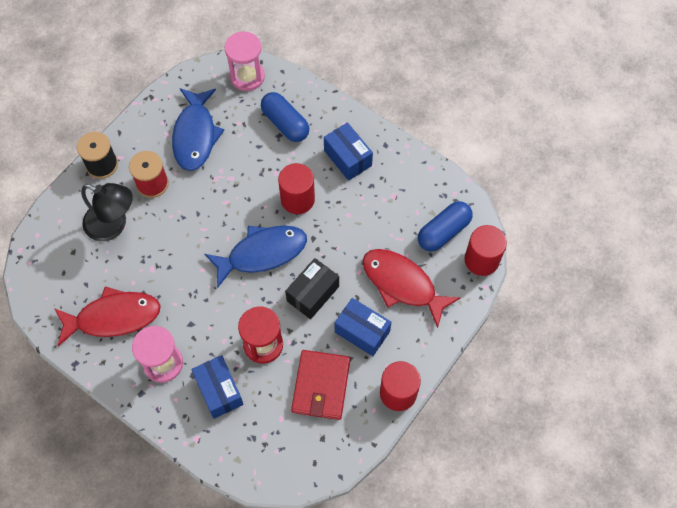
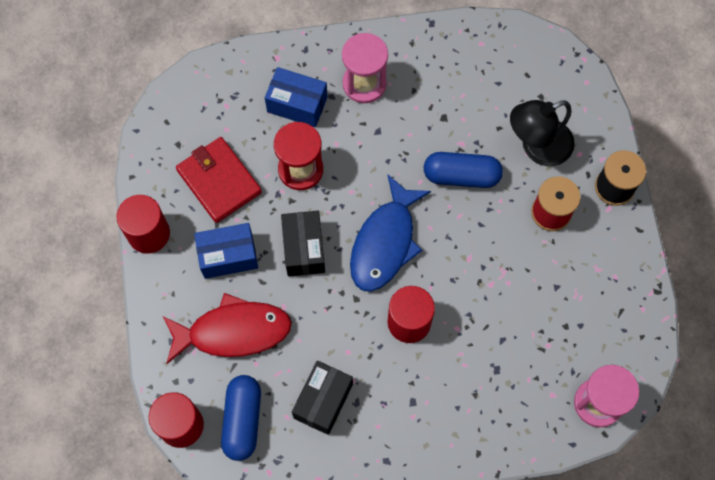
camera: 135 degrees right, 5 degrees up
red fish [54,287,161,346] -> none
blue fish [172,88,224,171] -> none
blue capsule [261,92,309,142] -> blue capsule moved to [424,152,503,188]
blue box [324,122,373,181] -> none
none -> black box [292,361,353,435]

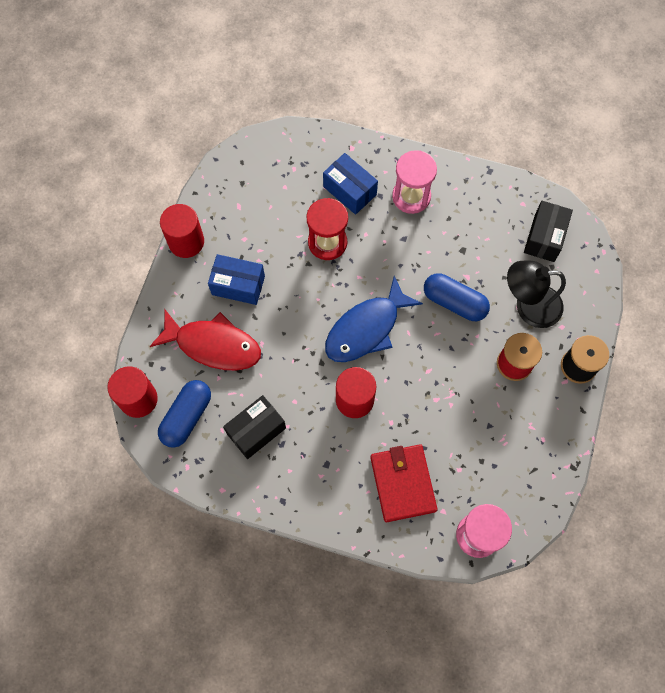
camera: 25 degrees right, 0 degrees up
red wallet [176,137,262,223] -> red wallet moved to [370,444,437,522]
black box [281,211,325,277] -> black box moved to [524,201,573,262]

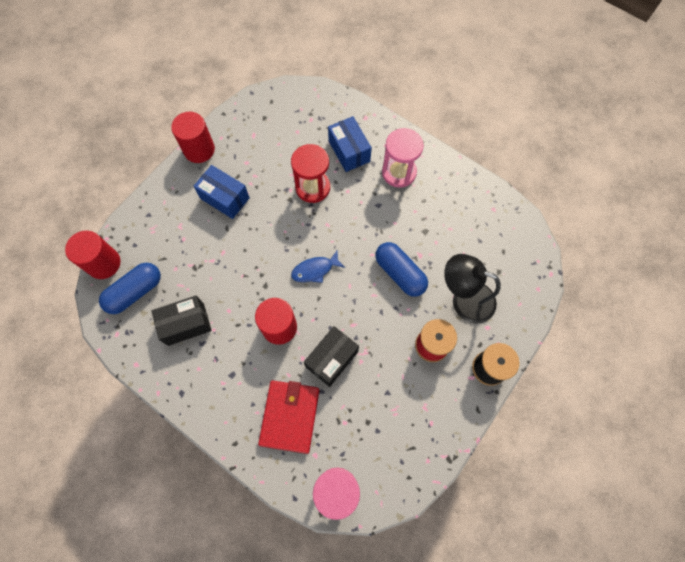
camera: 20 degrees right, 0 degrees up
red fish [150,310,261,371] -> none
blue fish [325,276,423,362] -> blue fish [291,251,345,283], size x0.54
black box [524,201,573,262] -> black box moved to [304,326,359,387]

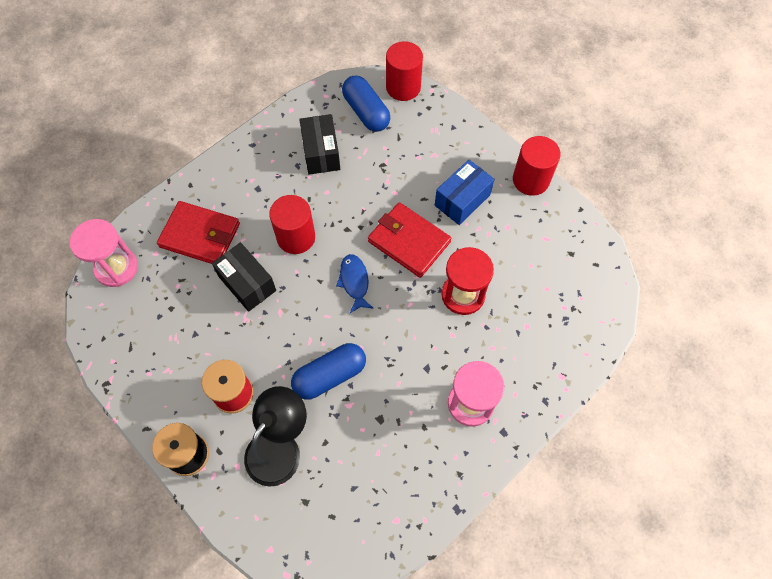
camera: 100 degrees right, 5 degrees down
blue box [328,116,372,172] -> none
none -> red wallet [368,202,451,278]

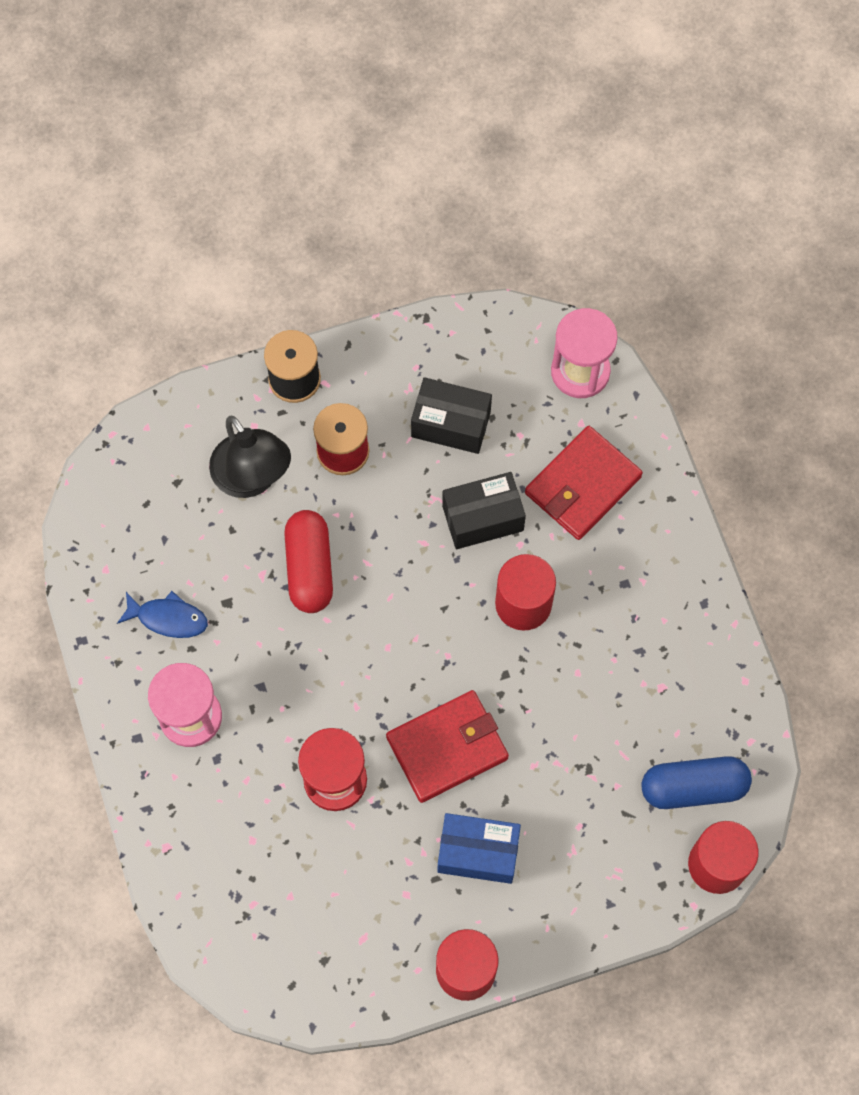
camera: 115 degrees right, 5 degrees up
blue capsule [291,343,366,400] -> red capsule [284,510,333,613]
black box [299,114,340,175] -> black box moved to [411,377,492,454]
blue fish [336,254,374,313] -> blue fish moved to [117,591,208,638]
blue box [435,160,494,225] -> blue box turned 60 degrees counterclockwise [438,813,521,884]

